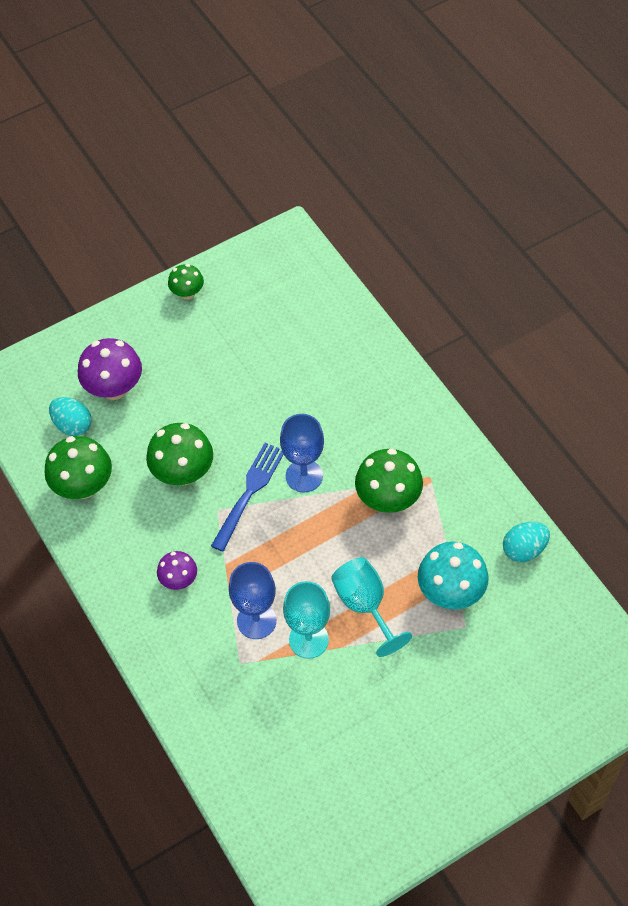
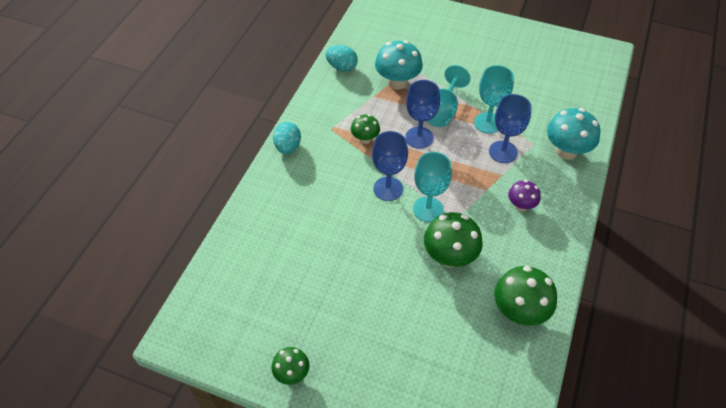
camera: 130 degrees left, 5 degrees down
turquoise egg [49,397,91,436] -> turquoise egg moved to [273,122,301,154]
purple mushroom [78,338,142,400] -> none
blue fork [211,443,284,552] -> turquoise goblet [413,152,452,222]
green mushroom [355,449,423,513] -> green mushroom [351,114,380,144], size x0.58
none -> blue goblet [405,80,440,149]
none -> turquoise mushroom [547,108,600,160]

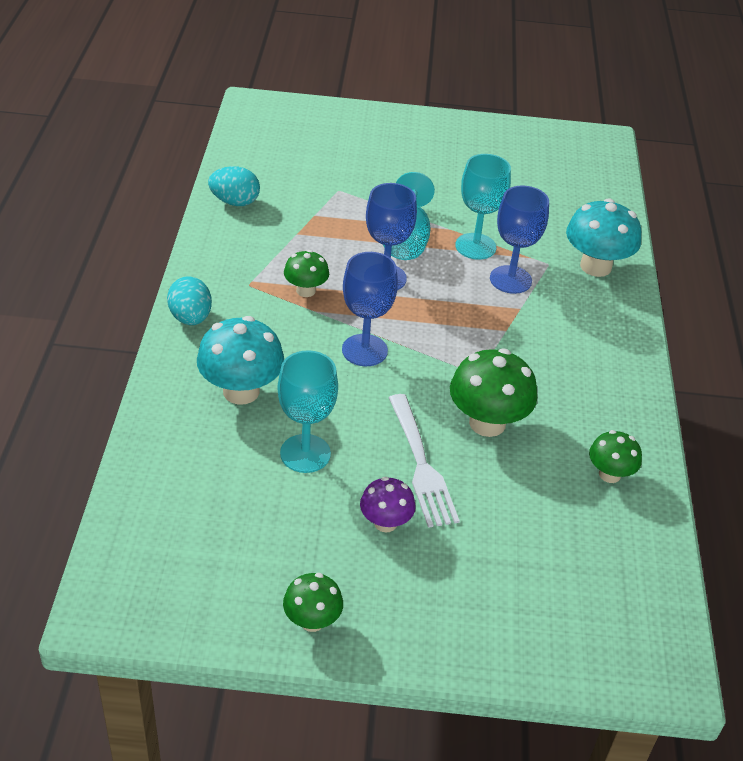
camera: 20 degrees left, 10 degrees down
turquoise mushroom [375,40,423,90] -> turquoise mushroom moved to [197,316,284,405]
turquoise goblet [413,152,452,222] -> turquoise goblet moved to [277,350,338,473]
green mushroom [494,266,557,326] -> green mushroom [589,430,642,483], size x0.58
purple mushroom [508,180,541,211] -> purple mushroom moved to [360,477,416,532]
none -> white fork [389,394,460,528]

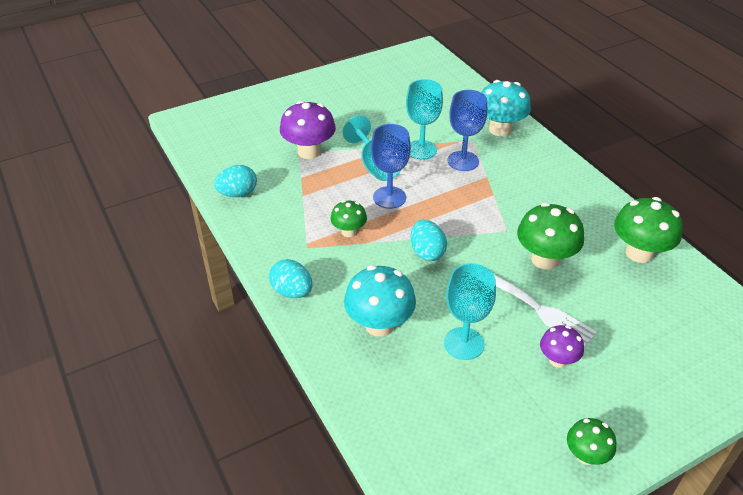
camera: 30 degrees left, 0 degrees up
blue goblet [342,252,398,366] -> turquoise egg [411,220,447,261]
green mushroom [589,430,642,483] -> green mushroom [614,197,683,263], size x1.71
none -> purple mushroom [280,101,336,159]

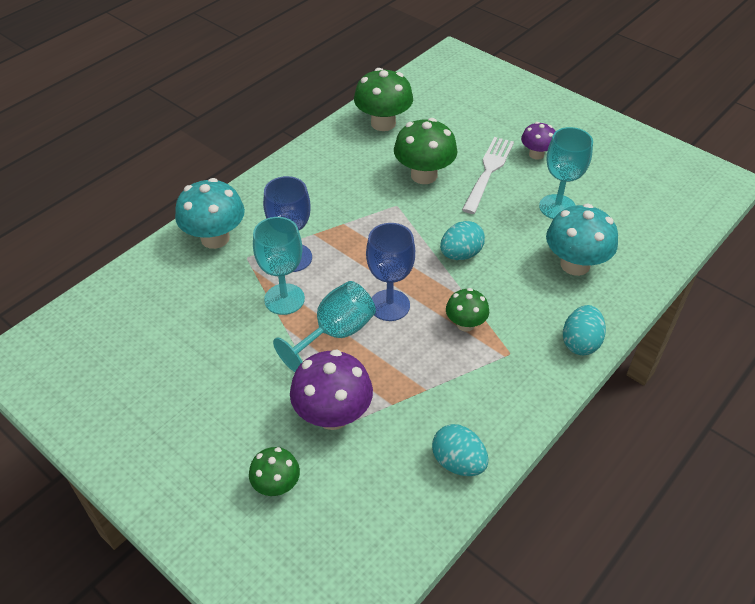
camera: 110 degrees left, 5 degrees up
green mushroom [567,418,617,465] -> green mushroom moved to [249,447,300,496]

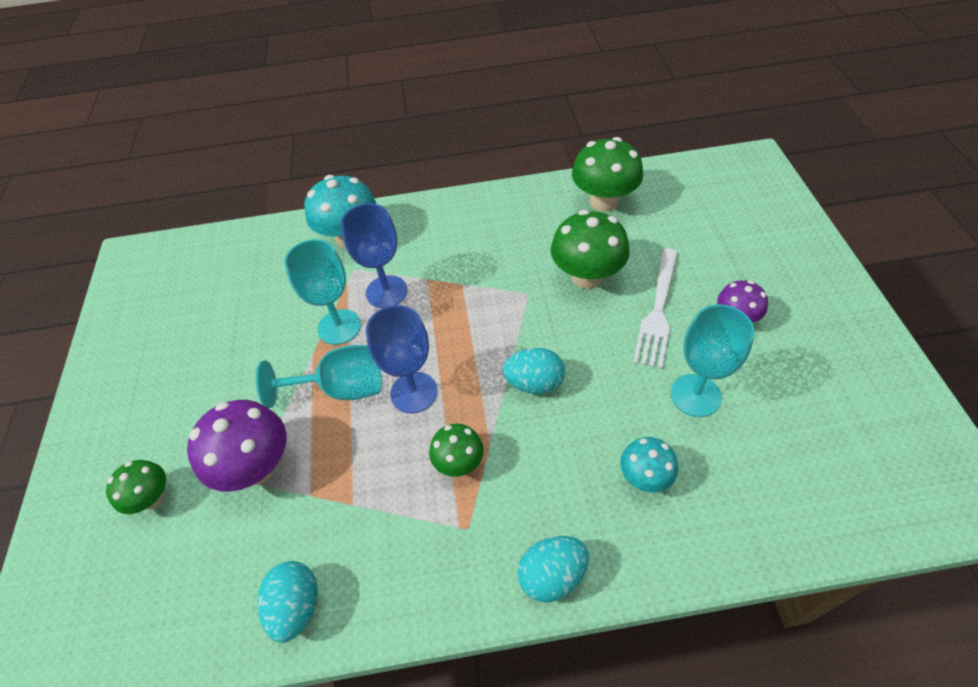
camera: 45 degrees right, 5 degrees up
white fork [462,137,514,214] -> white fork turned 135 degrees clockwise [633,248,678,369]
turquoise mushroom [546,204,618,276] -> turquoise mushroom [620,437,678,492], size x0.58

